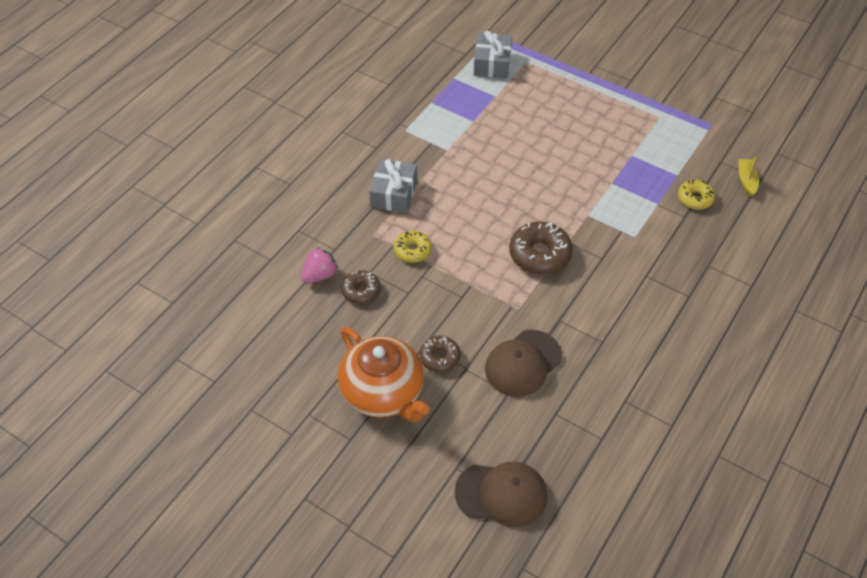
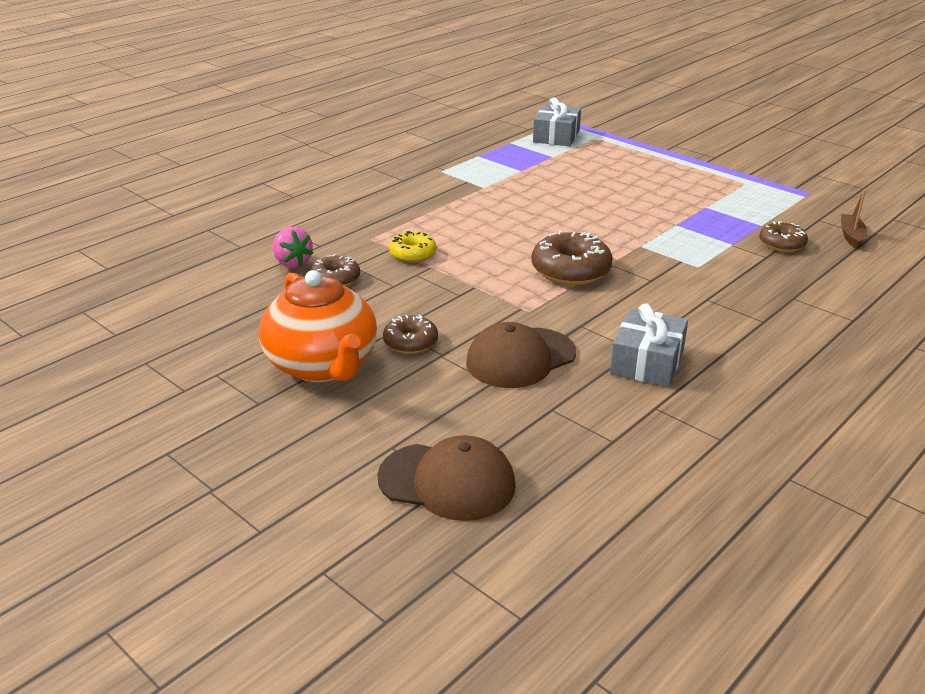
camera: 10 degrees right, 20 degrees down
pink strawberry [301,247,338,283] -> pink strawberry turned 90 degrees clockwise [272,227,313,268]
grey gift [369,159,417,213] -> grey gift moved to [610,303,688,387]
yellow donut [678,179,715,210] -> brown donut [759,221,808,252]
yellow boat [739,155,759,197] -> brown boat [841,190,867,248]

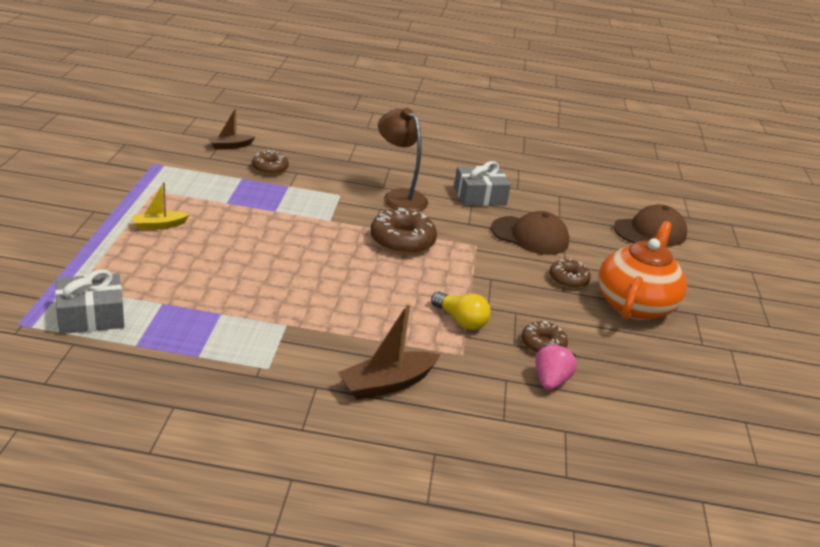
camera: 130 degrees left, 0 degrees up
brown cap [377,435,516,521] -> brown cap turned 90 degrees clockwise [614,204,687,246]
yellow donut [389,231,436,262] -> yellow light bulb [431,292,491,330]
none -> yellow boat [132,182,190,230]
none -> brown boat [338,303,441,400]
none -> brown lamp [378,108,428,212]

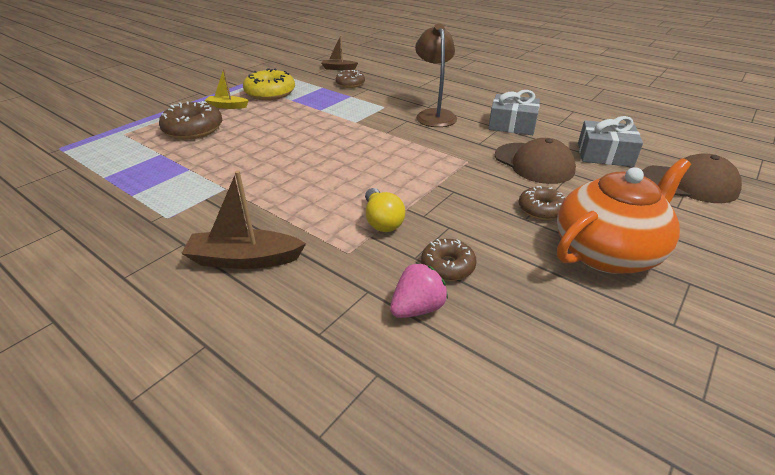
camera: 35 degrees right, 5 degrees up
grey gift [55,269,124,334] -> grey gift moved to [578,116,643,167]
brown donut [370,208,437,255] -> brown donut moved to [159,101,222,140]
none -> yellow donut [243,69,295,100]

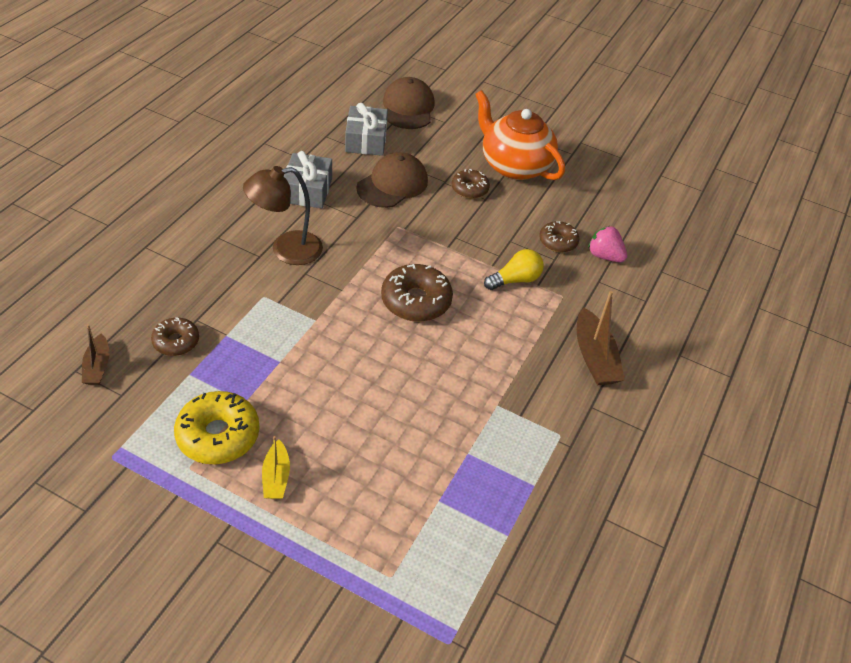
camera: 105 degrees left, 10 degrees up
brown donut [159,101,222,140] -> brown donut moved to [381,264,453,322]

